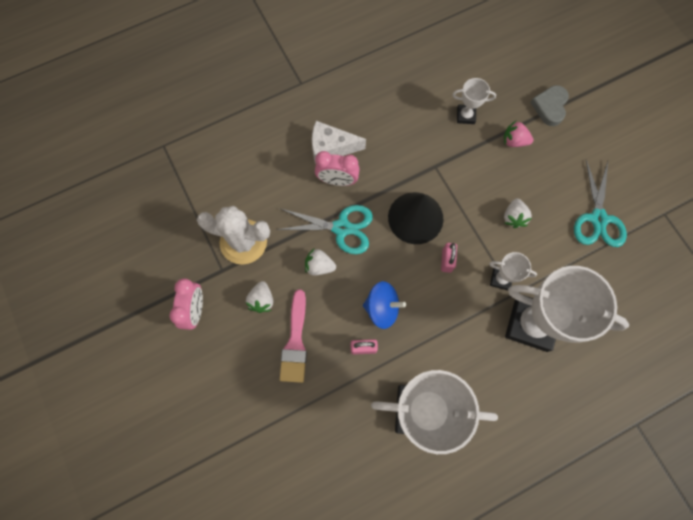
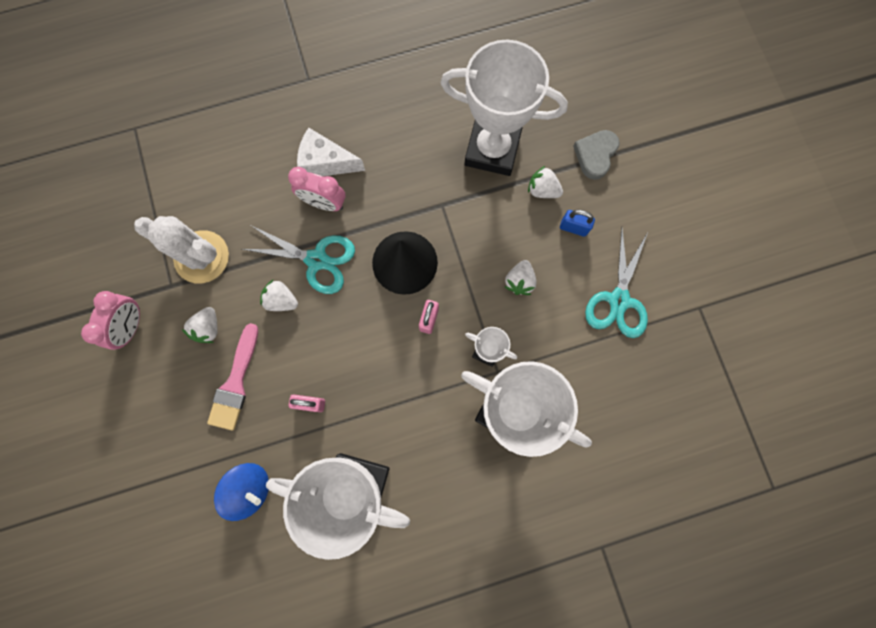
camera: 10 degrees right, 5 degrees up
blue spinning top [363,281,406,329] -> blue spinning top moved to [214,463,269,521]
white trophy [452,78,496,124] -> white trophy [441,40,568,176], size x2.21
pink strawberry [504,121,534,147] -> white strawberry [528,166,563,198]
none -> blue padlock [560,210,595,237]

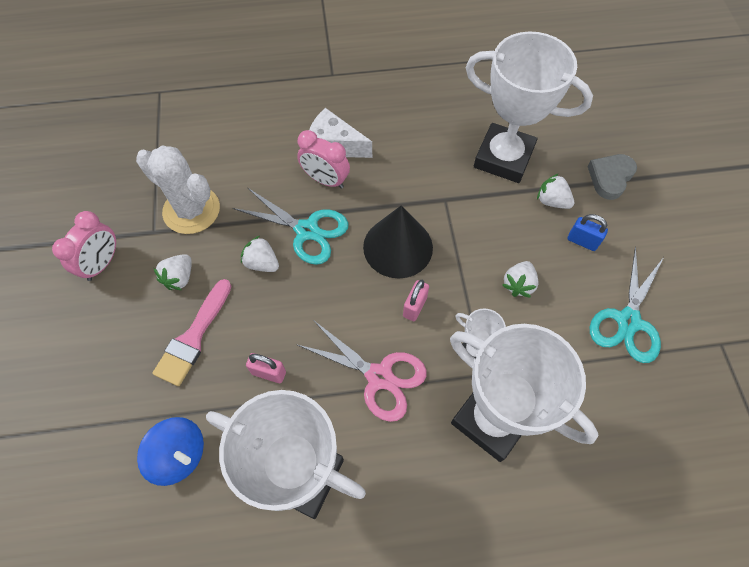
camera: 10 degrees right, 15 degrees down
none -> pink scissors [296,320,427,422]

